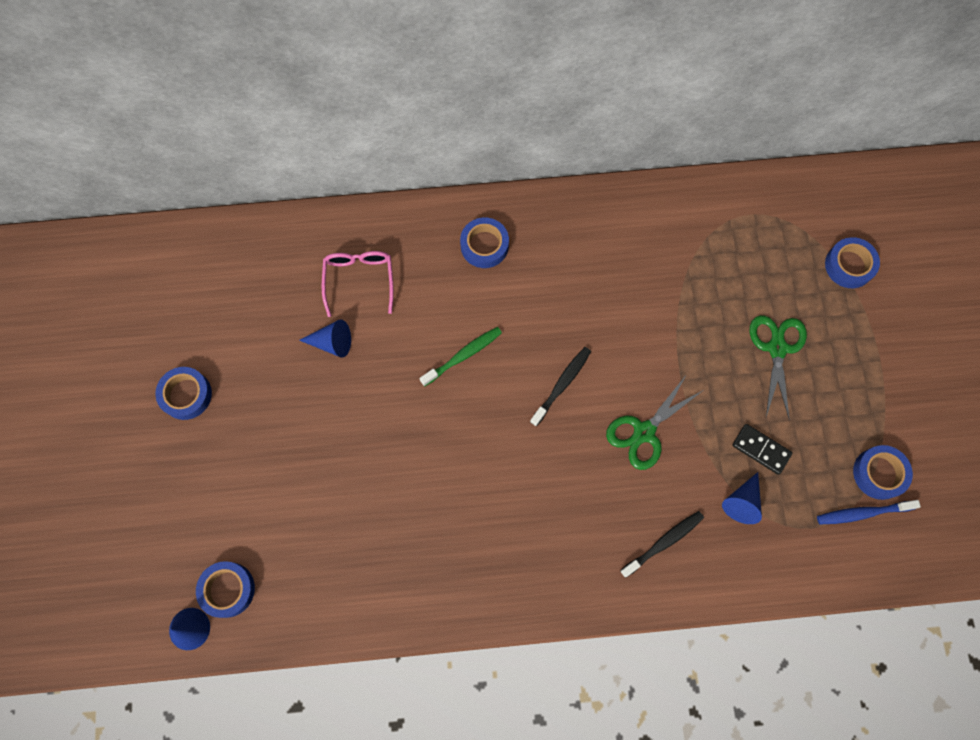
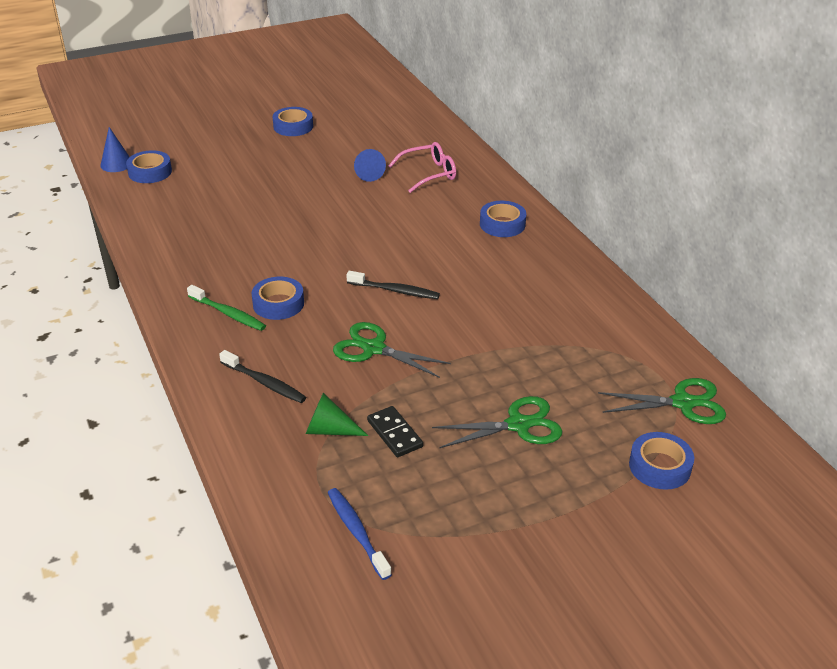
camera: 70 degrees right, 35 degrees down
green toothbrush [419,327,502,386] -> green toothbrush moved to [187,285,266,331]
blue cone [722,472,762,524] -> green cone [306,393,368,436]
black domino [732,424,792,475] -> black domino turned 45 degrees counterclockwise [367,406,423,457]
blue tape [853,445,913,500] -> blue tape moved to [252,277,304,320]
none -> green scissors [598,378,726,424]

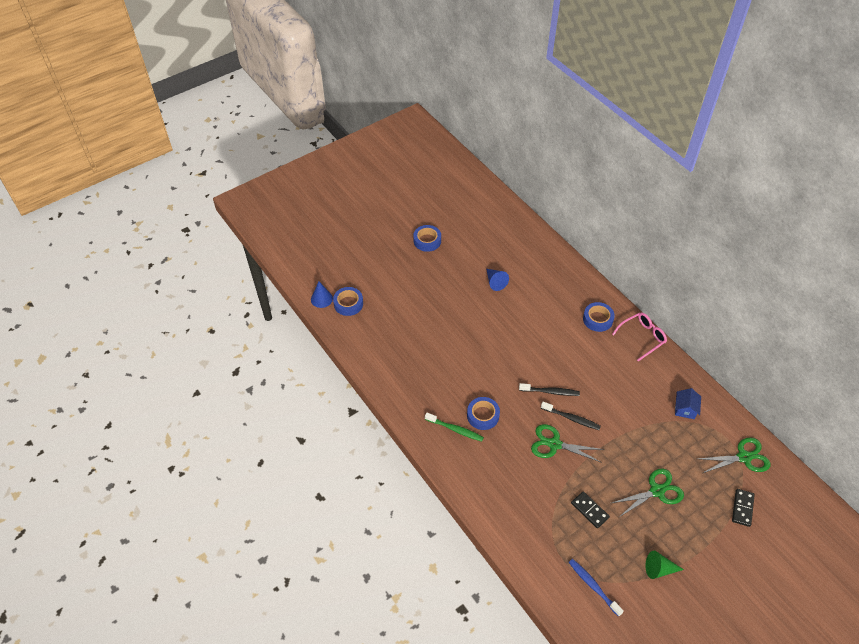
camera: 10 degrees left, 15 degrees up
black toothbrush [219,350,306,403] -> black toothbrush moved to [541,402,601,430]
green cone [306,393,368,436] -> green cone moved to [645,551,684,579]
pink glasses [388,142,456,193] -> pink glasses moved to [612,312,667,361]
blue tape [629,432,694,490] -> black domino [732,489,755,527]
none -> blue house [675,388,701,419]

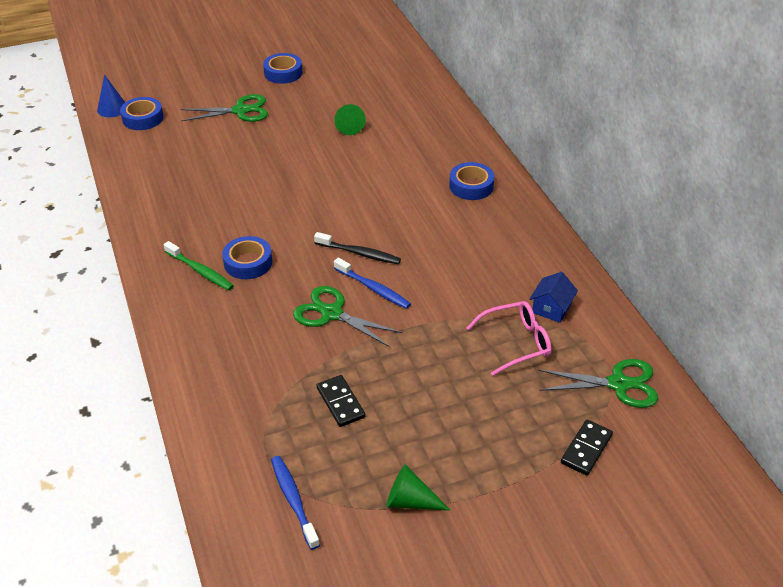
camera: 15 degrees right, 10 degrees down
blue cone [486,269,509,291] -> green cone [334,104,366,135]
black toothbrush [541,402,601,430] -> blue toothbrush [334,258,411,309]
pink glasses [612,312,667,361] -> pink glasses moved to [467,301,552,376]
green scissors [612,468,684,516] -> green scissors moved to [181,94,268,122]

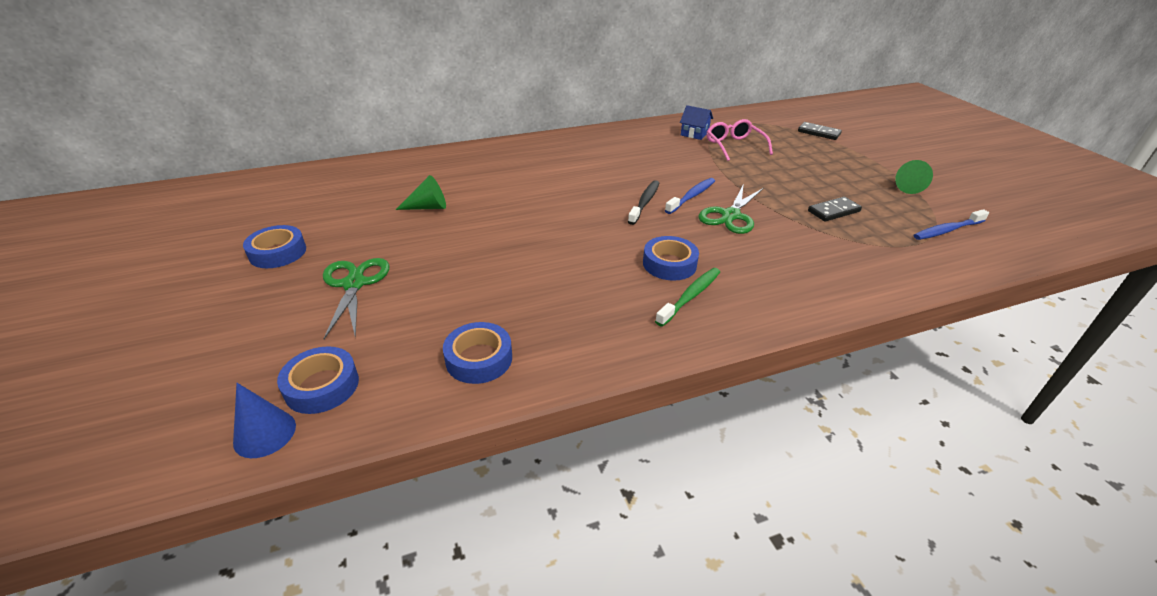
camera: 90 degrees left, 5 degrees down
blue tape [449,162,494,200] -> blue tape moved to [443,322,512,384]
green scissors [538,359,658,408] -> none

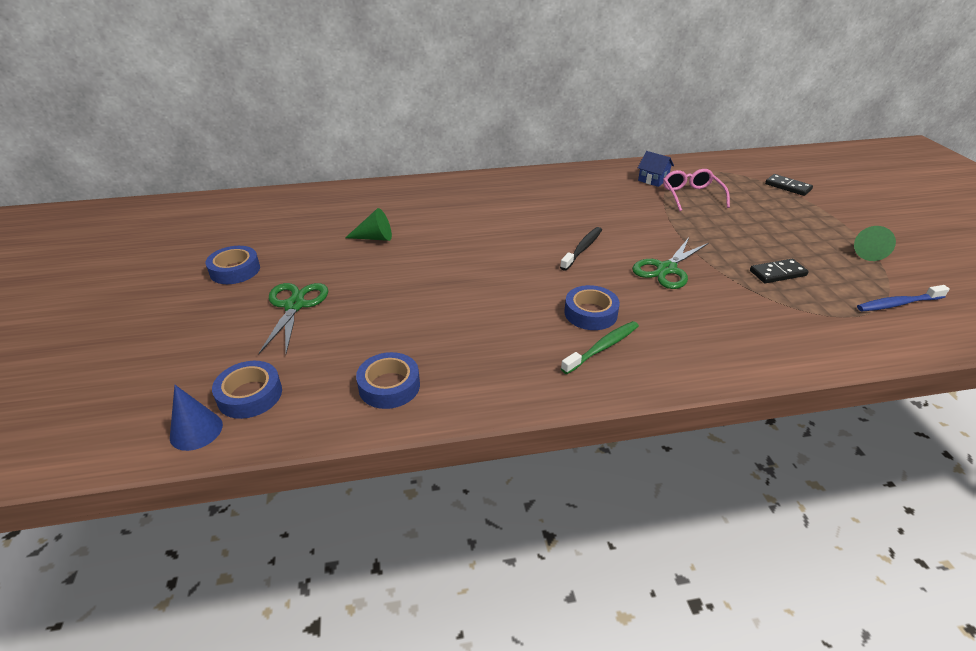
camera: 10 degrees right, 0 degrees up
blue toothbrush [665,178,715,214] -> none

